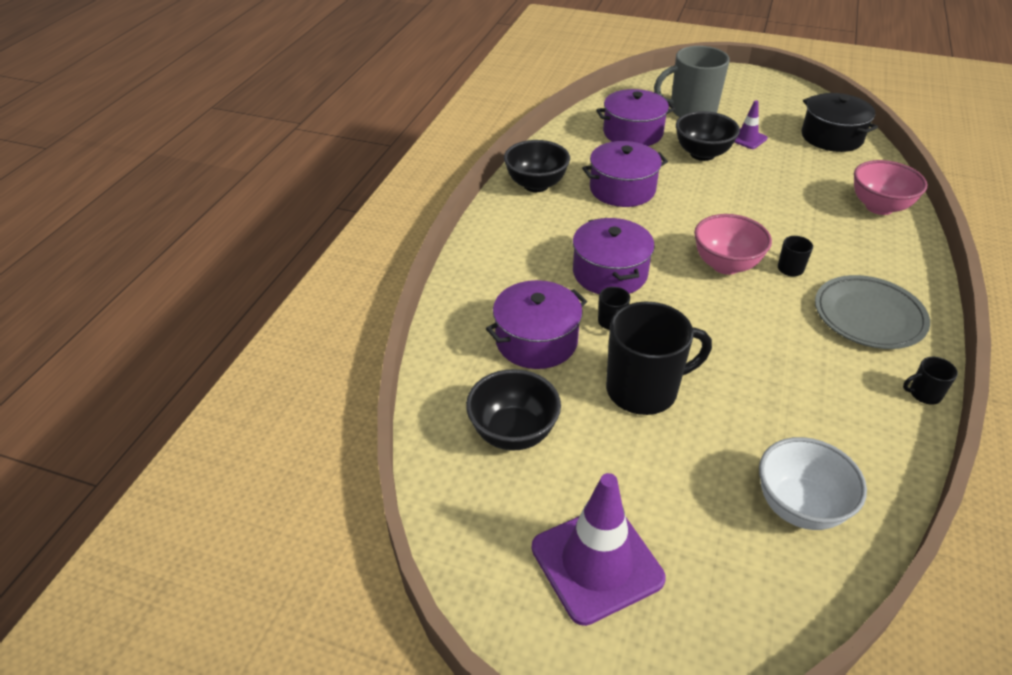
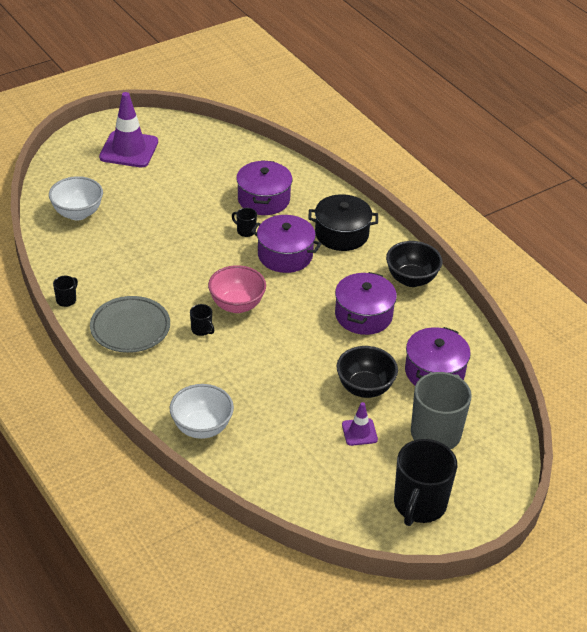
camera: 125 degrees right, 0 degrees up
black bowl [466,369,561,450] -> none
black mug [606,302,712,415] -> black mug moved to [394,439,457,526]
black pot [802,93,878,152] -> black pot moved to [308,194,378,251]
pink bowl [854,160,927,215] -> white bowl [170,384,234,439]

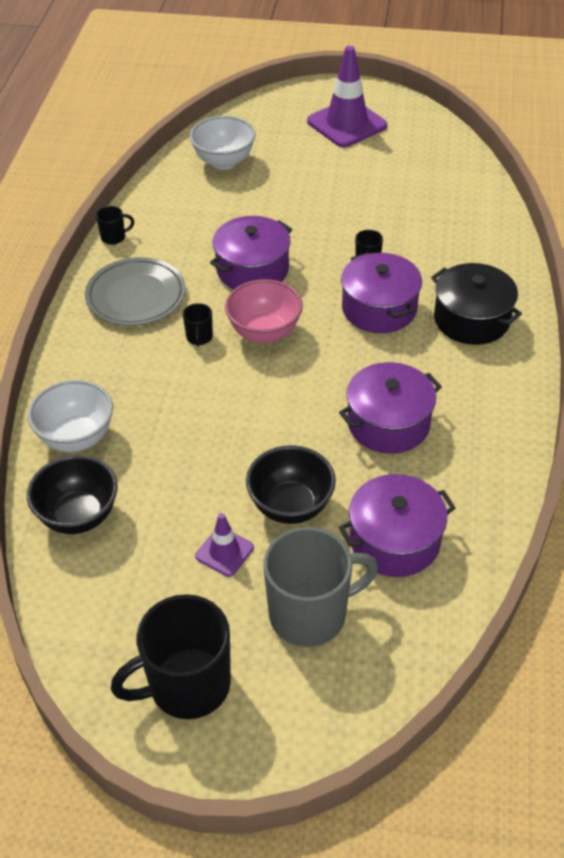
camera: 45 degrees right, 5 degrees up
purple pot [236,160,292,215] -> purple pot moved to [210,216,292,289]
black bowl [386,241,442,287] -> black bowl moved to [27,455,118,534]

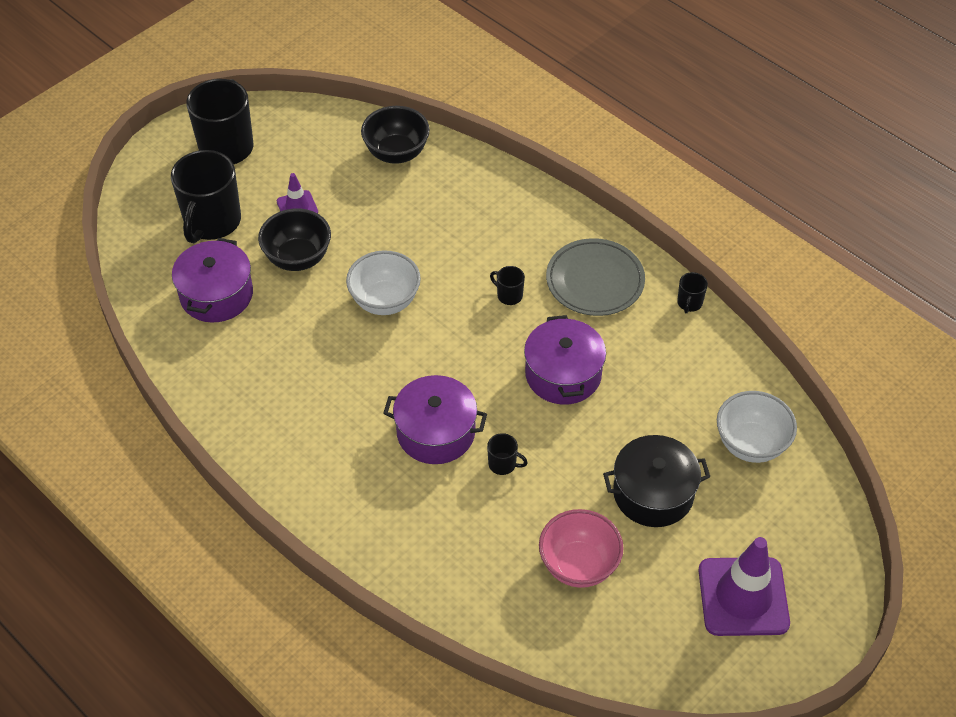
camera: 125 degrees right, 5 degrees up
white bowl [28,380,113,452] -> white bowl moved to [346,250,421,315]
pink bowl [225,279,303,344] -> pink bowl moved to [539,509,624,588]
grey mug [263,527,378,647] -> black mug [171,150,241,243]
purple pot [339,362,442,454] -> none
black pot [431,263,522,345] -> black pot moved to [603,435,710,527]

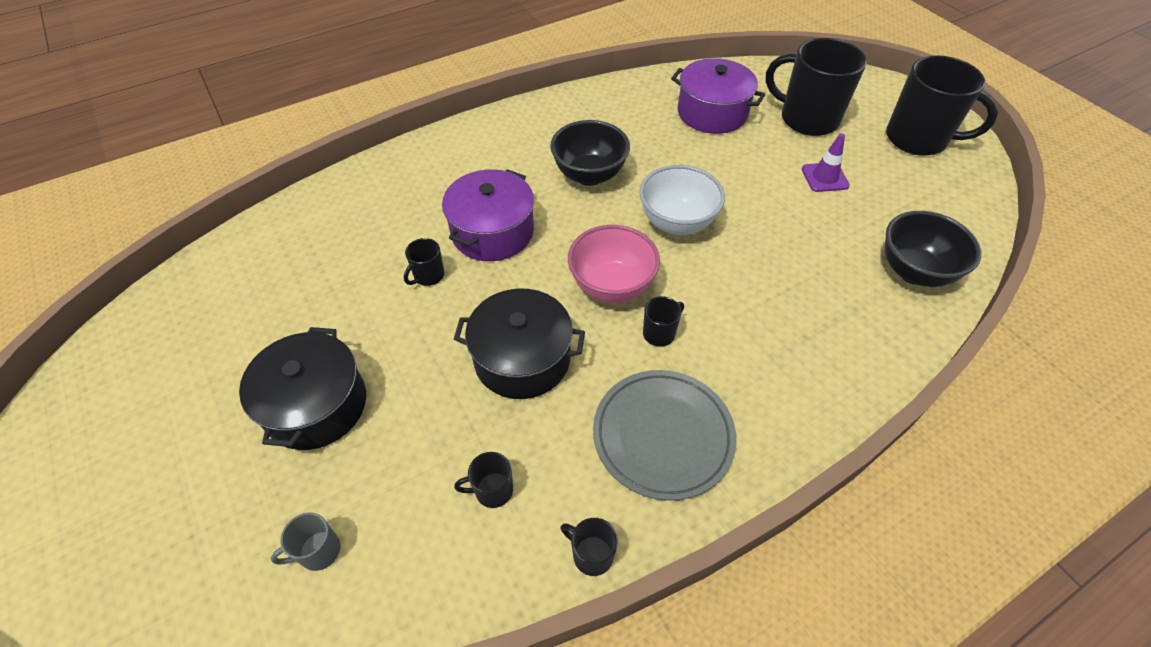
camera: 105 degrees right, 0 degrees up
black bowl [258,208,331,271] -> black bowl moved to [550,120,630,186]
purple pot [524,315,606,405] -> black pot [454,288,585,399]
pink bowl [539,509,624,588] -> pink bowl moved to [568,225,660,303]
purple traffic cone [699,537,790,636] -> none
white bowl [717,391,797,463] -> grey mug [271,512,340,571]
none -> black mug [454,452,513,508]

